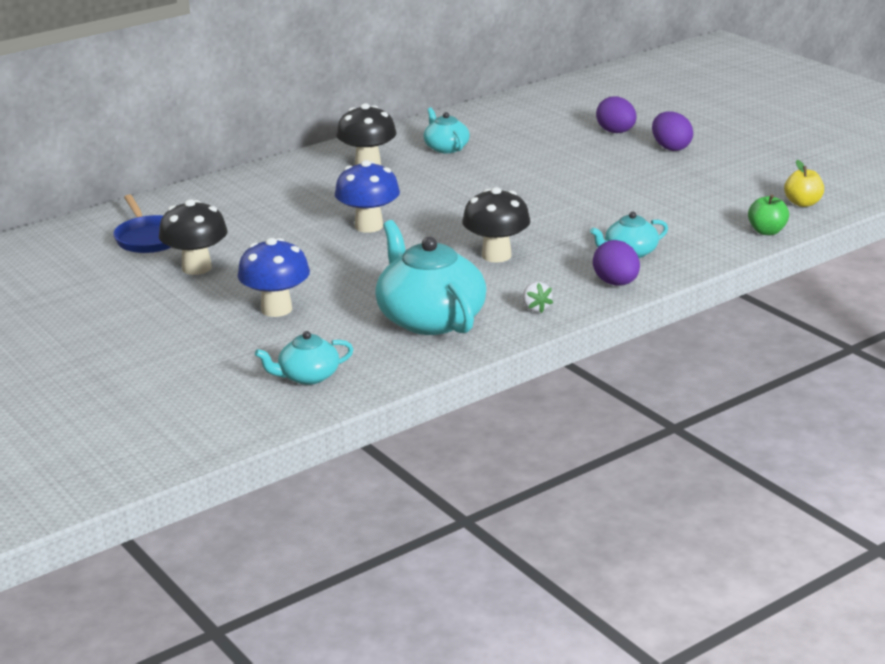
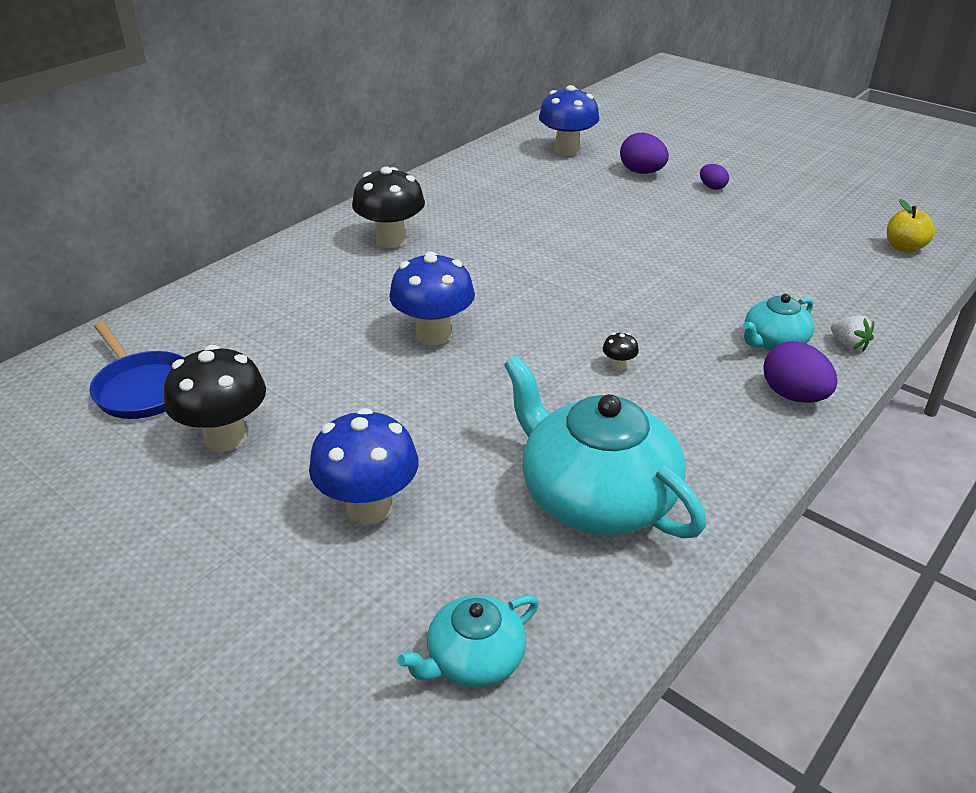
camera: 15 degrees left, 10 degrees up
turquoise teapot [423,107,470,153] -> none
black mushroom [462,187,531,263] -> black mushroom [603,333,639,371], size x0.41
white strawberry [523,282,553,313] -> white strawberry moved to [831,315,874,351]
purple egg [652,111,693,151] -> purple egg [700,164,729,190], size x0.59
green apple [748,194,789,235] -> none
none -> blue mushroom [539,85,599,156]

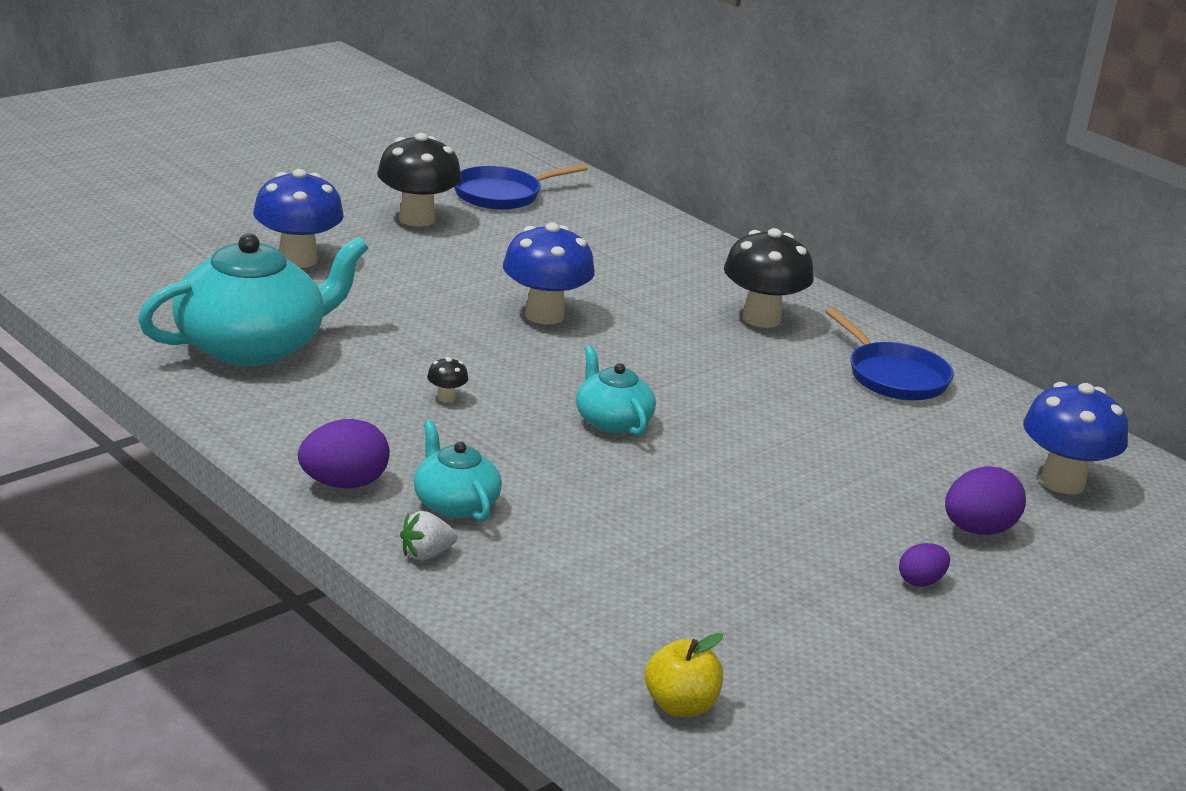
camera: 95 degrees right, 10 degrees down
turquoise teapot [398,595,539,687] -> turquoise teapot moved to [576,345,656,436]
none -> blue pan [825,307,954,401]

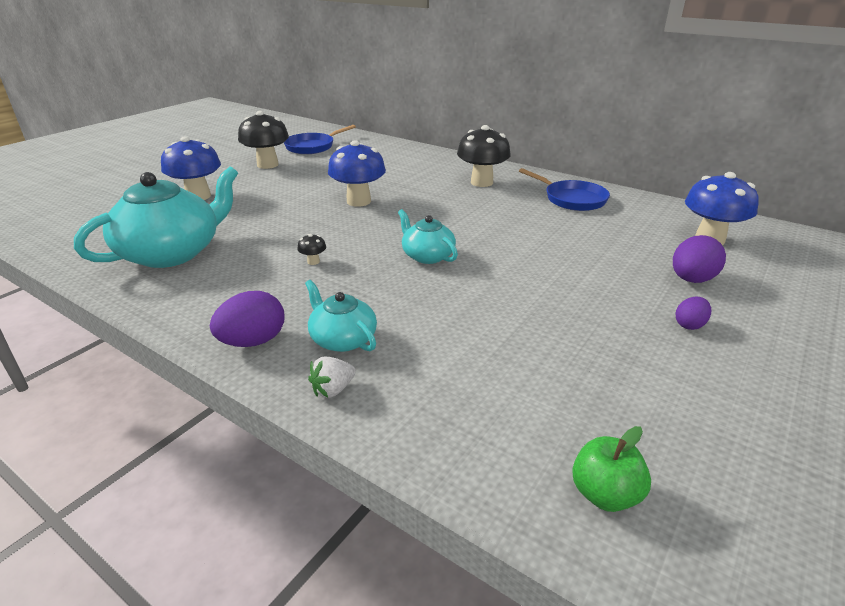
camera: 10 degrees left, 5 degrees up
yellow apple [645,633,723,717] -> green apple [572,426,651,512]

